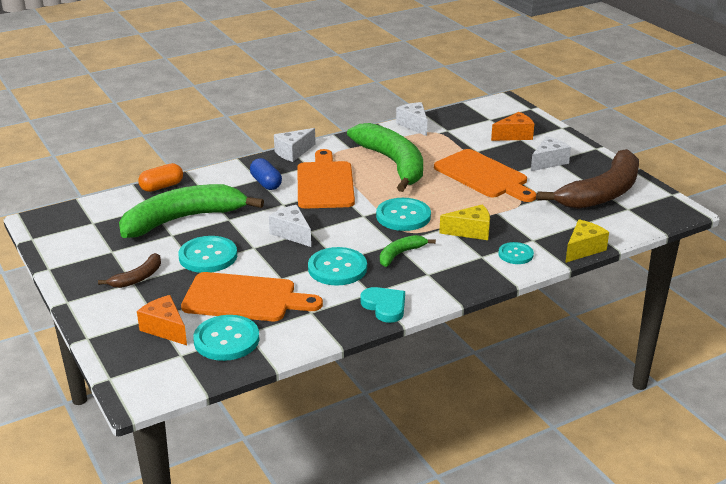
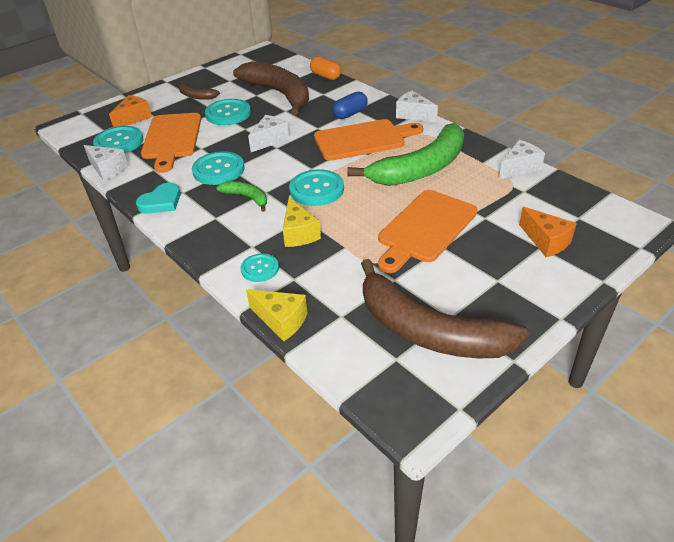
camera: 80 degrees right, 10 degrees up
green banana [119,184,264,238] -> brown banana [233,61,309,115]
white cheese [531,137,571,171] -> white cheese moved to [84,145,128,181]

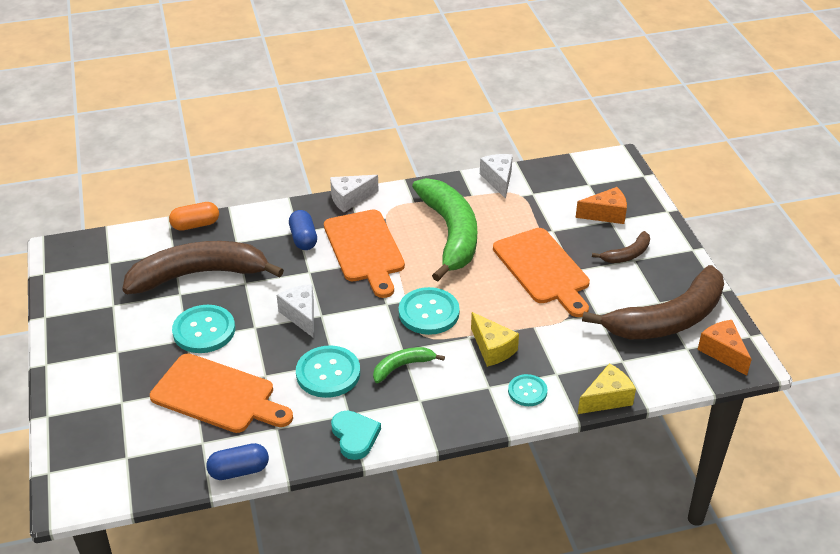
camera: 65 degrees left, 0 degrees up
white cheese [84,145,128,181] -> blue capsule [206,443,269,480]
turquoise button [93,126,143,153] -> none
orange cheese [109,95,152,127] -> orange cheese moved to [697,320,752,376]
brown banana [179,81,220,100] -> brown banana moved to [592,231,650,263]
yellow cheese [283,198,321,247] -> yellow cheese turned 45 degrees clockwise [471,312,519,367]
orange cutting board [314,119,423,161] -> orange cutting board turned 150 degrees clockwise [324,210,405,298]

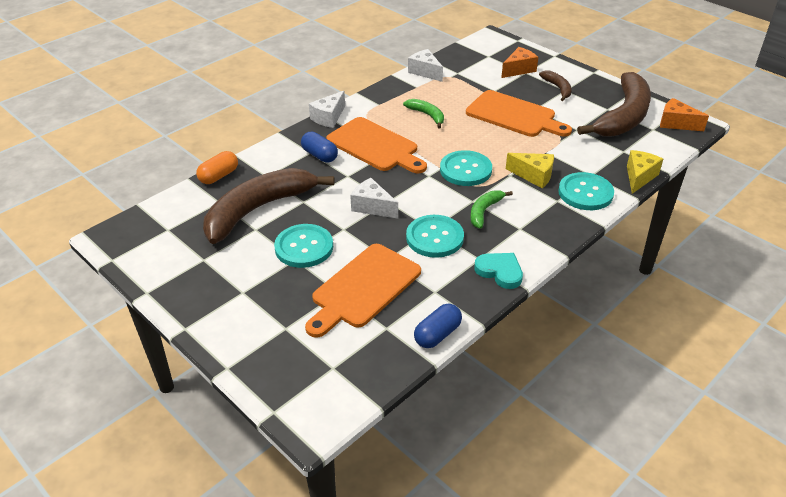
camera: 30 degrees left, 0 degrees up
orange cutting board [150,353,293,433] -> orange cutting board turned 135 degrees clockwise [305,244,421,338]
green banana [412,178,477,281] -> green banana [403,99,444,129], size x0.45
turquoise button [508,374,547,406] -> turquoise button [558,172,614,210], size x1.67
brown banana [592,231,650,263] -> brown banana turned 45 degrees counterclockwise [539,70,572,101]

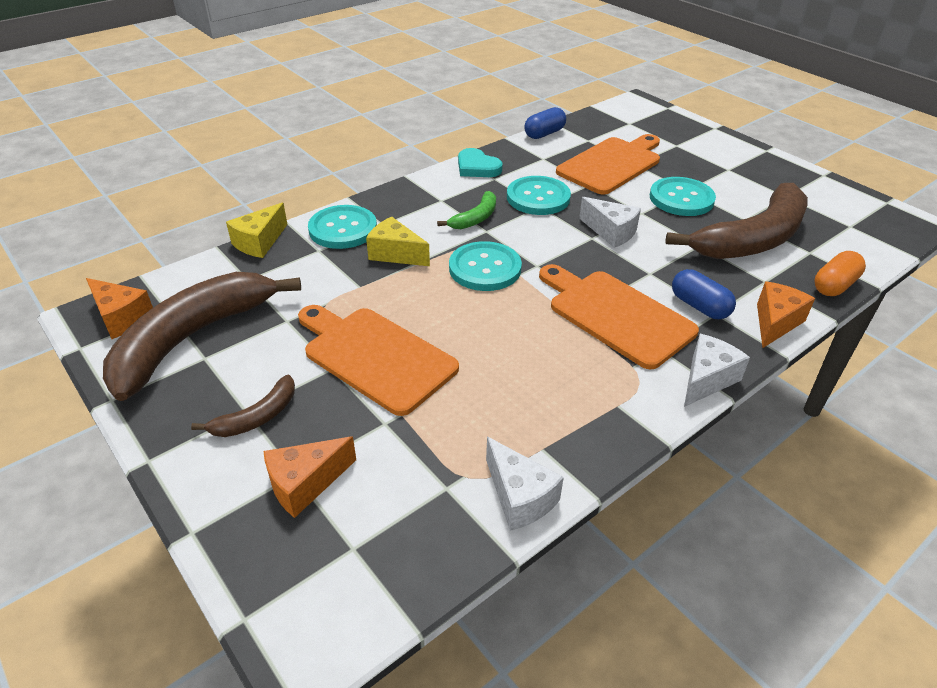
camera: 175 degrees left, 0 degrees up
green banana [403,99,444,129] -> none
brown banana [539,70,572,101] -> brown banana turned 120 degrees counterclockwise [191,375,295,437]
none -> orange cheese [757,281,815,348]

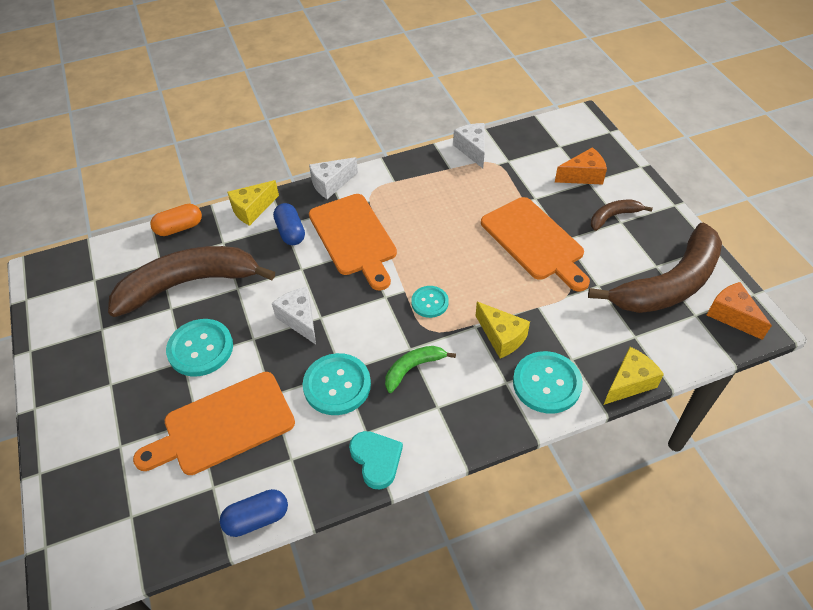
camera: 160 degrees left, 10 degrees up
turquoise button [449,241,522,291] -> turquoise button [411,286,449,318], size x0.60
orange cheese [757,281,815,348] -> yellow cheese [227,180,279,226]

